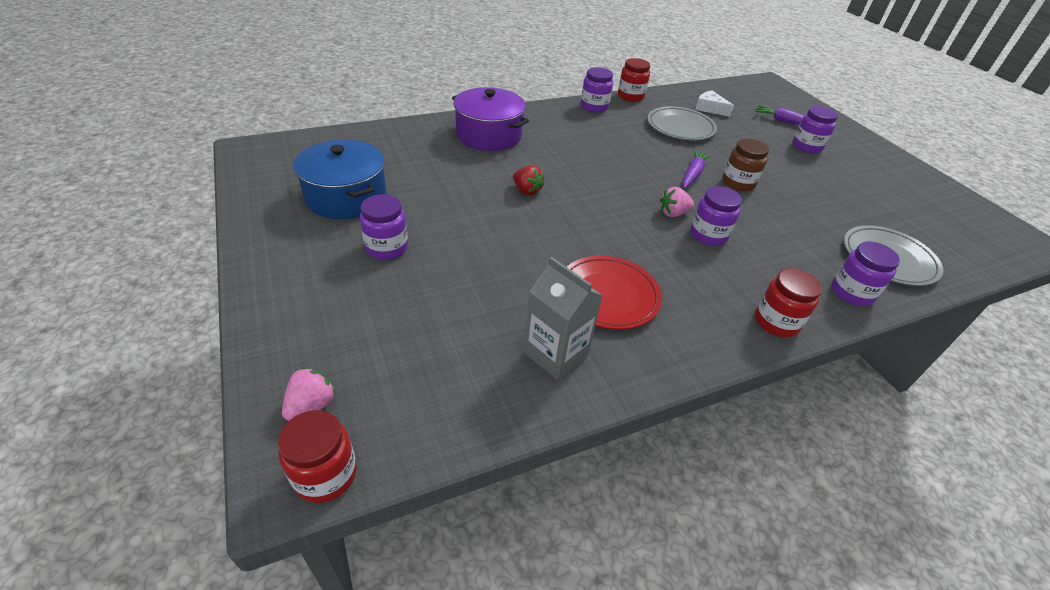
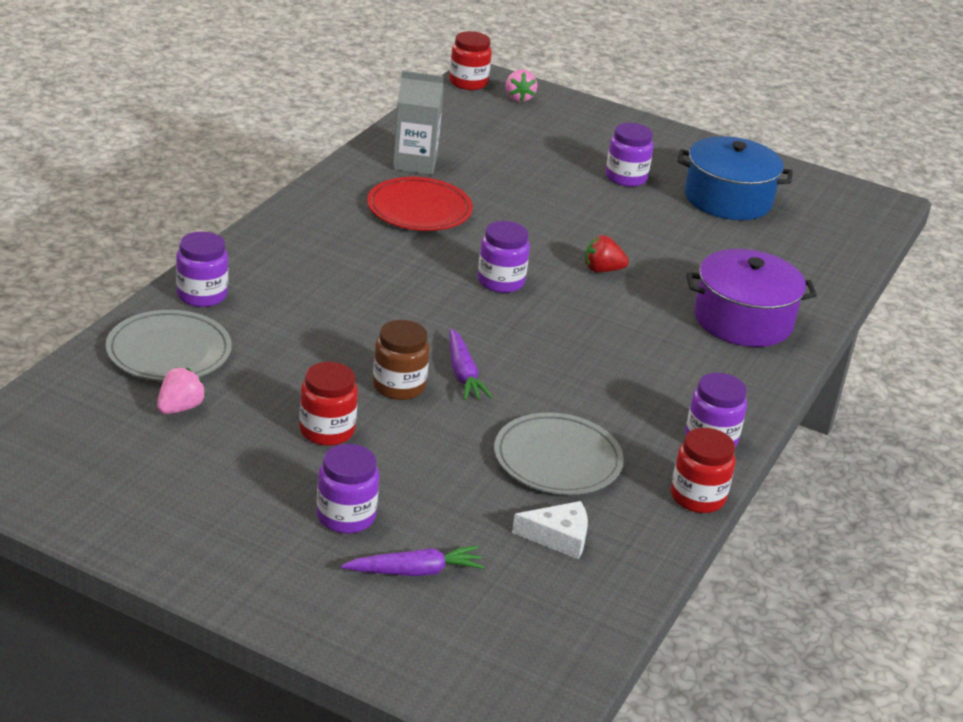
camera: 140 degrees right, 10 degrees down
pink strawberry [660,187,694,217] -> pink strawberry moved to [157,368,206,414]
purple jar [691,186,742,246] -> purple jar moved to [478,221,530,293]
red jar [755,268,822,337] -> red jar moved to [299,362,358,446]

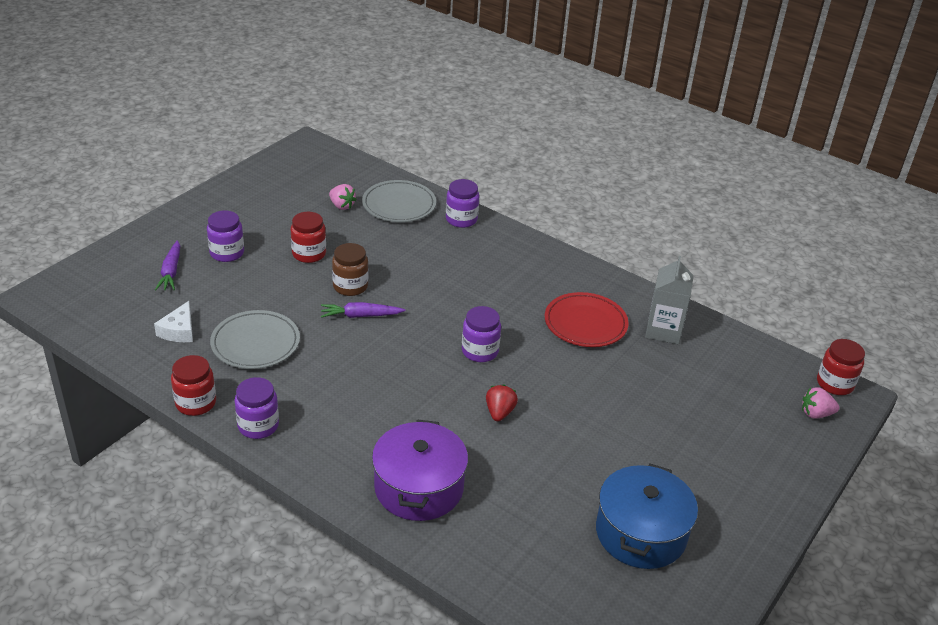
camera: 100 degrees right, 5 degrees up
purple jar [606,123,654,187] -> none

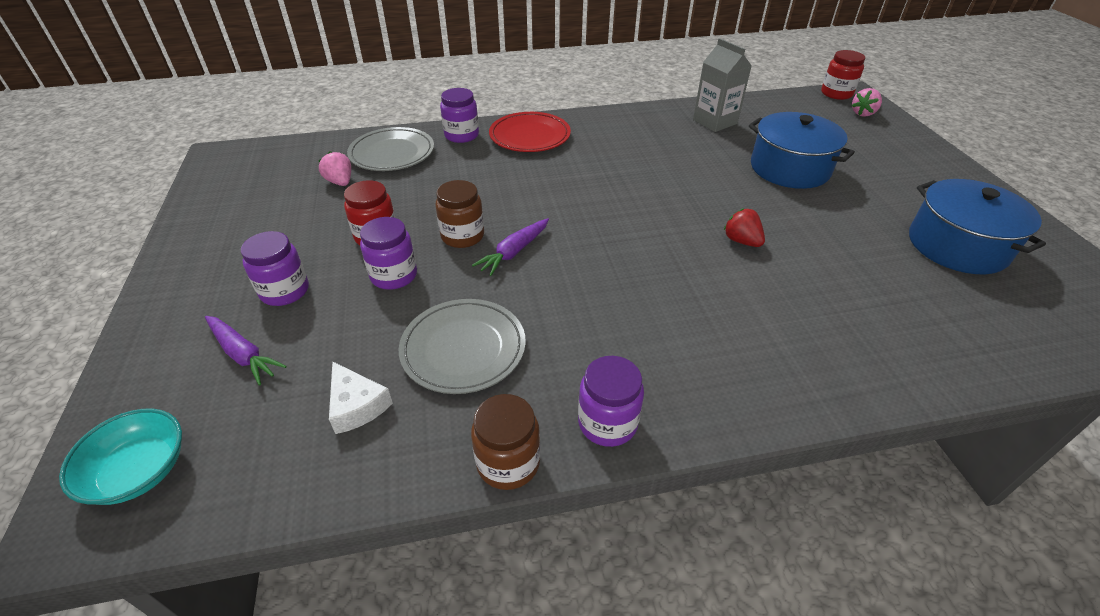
camera: 45 degrees left, 5 degrees up
red jar [171,355,216,416] -> brown jar [471,394,540,490]
pink strawberry [329,184,357,210] -> pink strawberry turned 120 degrees counterclockwise [319,152,351,186]
purple pot [372,419,468,521] -> none
purple jar [462,306,501,362] -> purple jar moved to [360,217,417,290]
red plate [545,292,629,347] -> red plate moved to [489,112,571,152]
none -> turquoise bowl [59,409,182,505]
none -> blue pot [749,112,855,189]

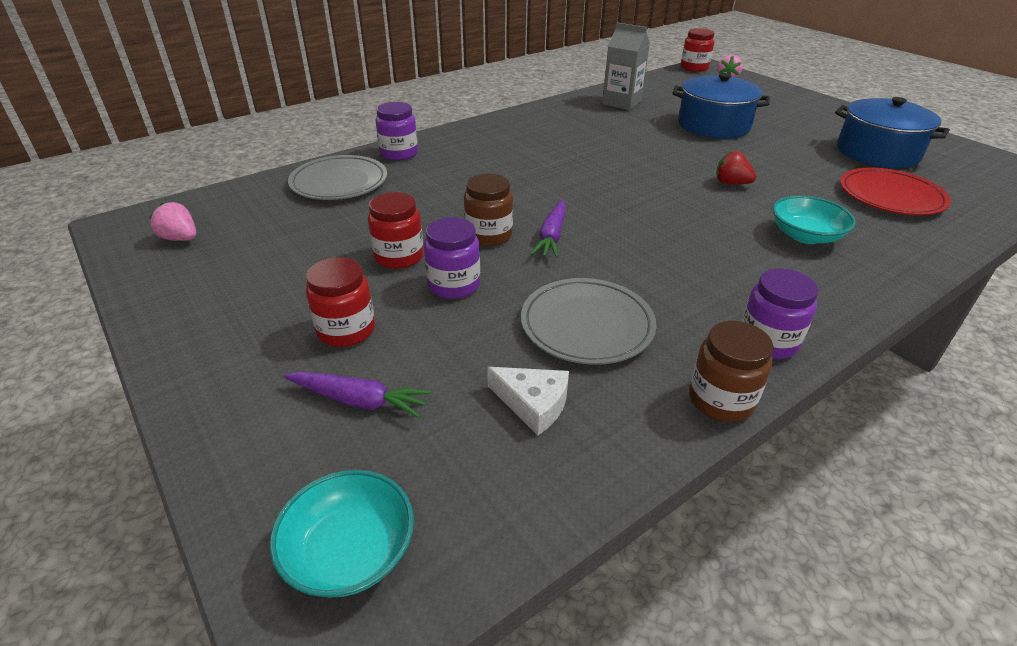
camera: 25 degrees left, 5 degrees down
purple jar [241,231,309,306] -> red jar [306,257,375,347]
pink strawberry [319,152,351,186] -> pink strawberry moved to [149,202,197,241]
red plate [489,112,571,152] -> red plate moved to [840,168,951,215]
none -> turquoise bowl [772,195,856,244]

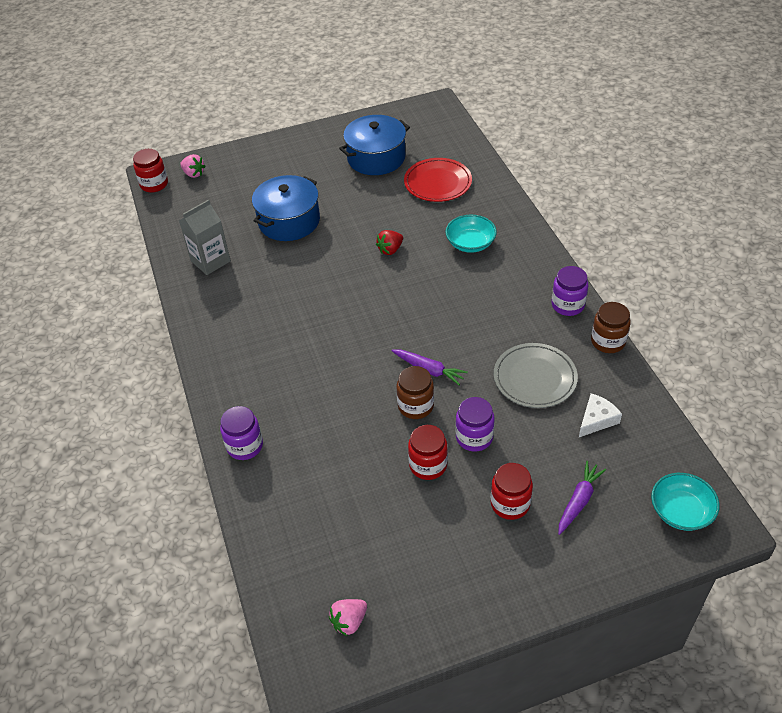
camera: 70 degrees left, 10 degrees up
grey plate [288,155,387,200] -> none

